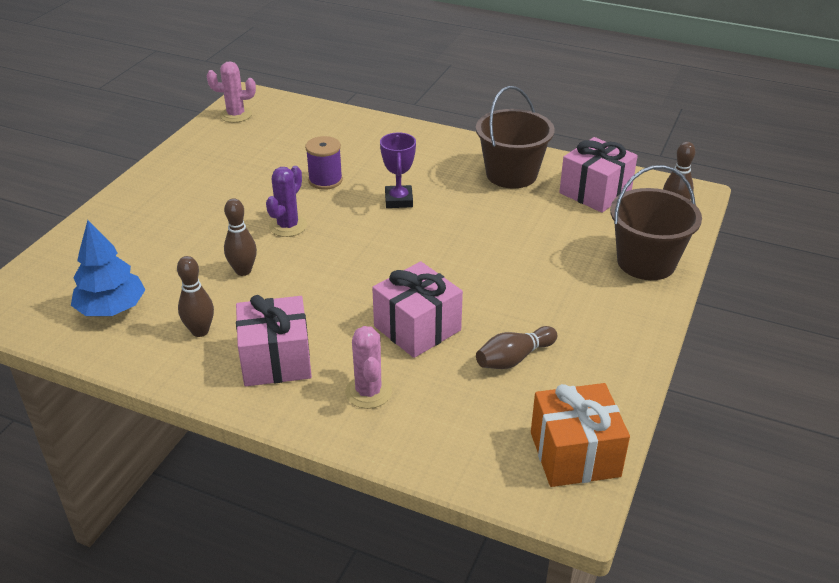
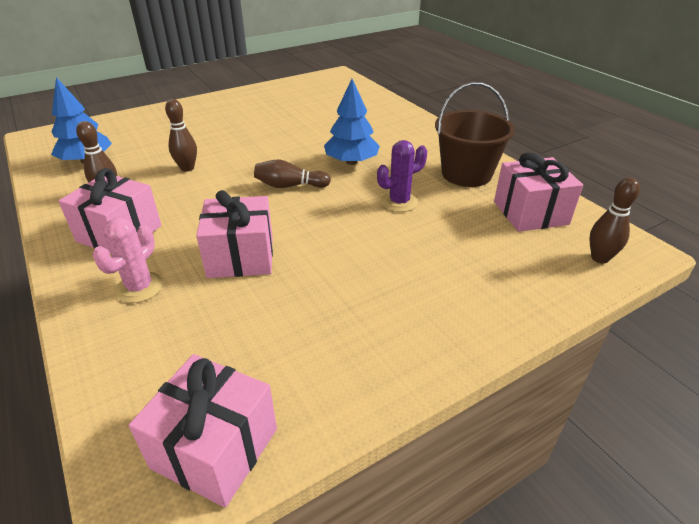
camera: 35 degrees right, 0 degrees up
pink cactus [207,61,256,123] -> none
purple cactus [266,166,307,237] -> purple cactus moved to [377,140,427,212]
purple spool [305,136,343,190] -> none
purple trophy [380,132,416,208] -> blue tree [324,79,380,165]
brown bowling pin [476,326,557,369] -> brown bowling pin moved to [254,160,331,188]
orange gift [531,383,630,487] -> pink gift [129,354,277,508]
brown bucket [610,165,702,280] -> none

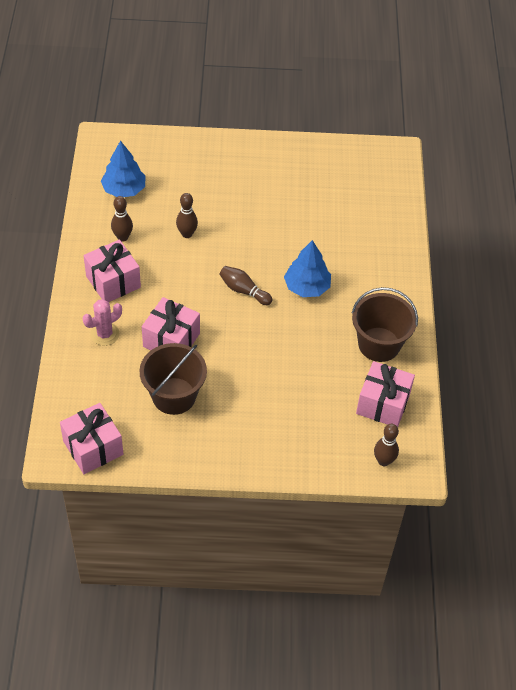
camera: 30 degrees right, 15 degrees up
purple cactus [377,140,427,212] -> none
none -> brown bucket [140,343,207,415]

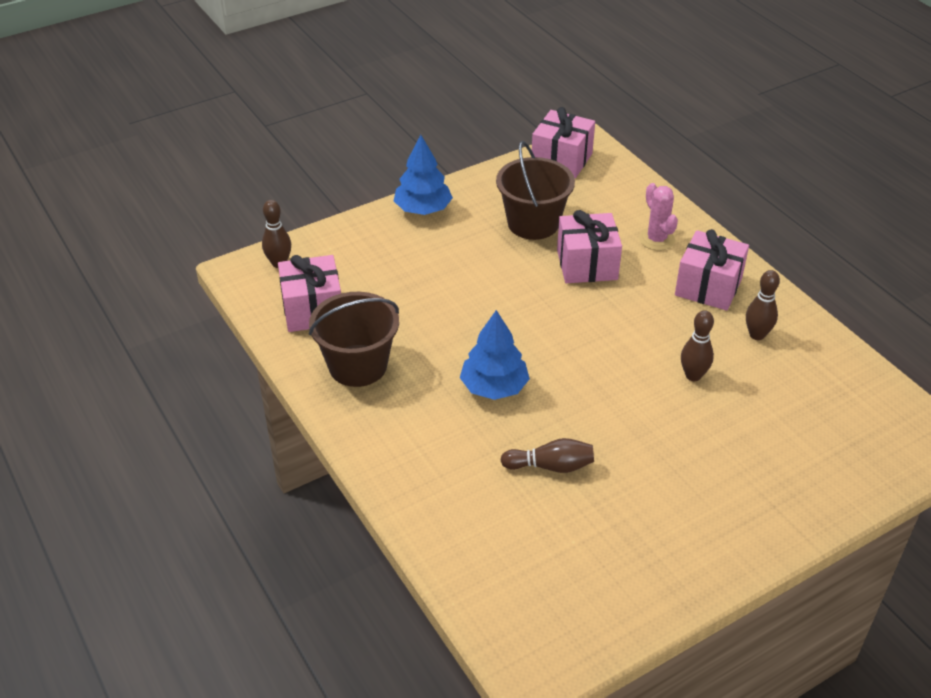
camera: 150 degrees right, 10 degrees down
pink cactus [83,299,122,346] -> pink cactus turned 45 degrees counterclockwise [639,183,678,251]
blue tree [101,140,146,197] -> blue tree moved to [394,135,453,215]
brown bowling pin [219,266,272,305] -> brown bowling pin moved to [500,438,594,473]

